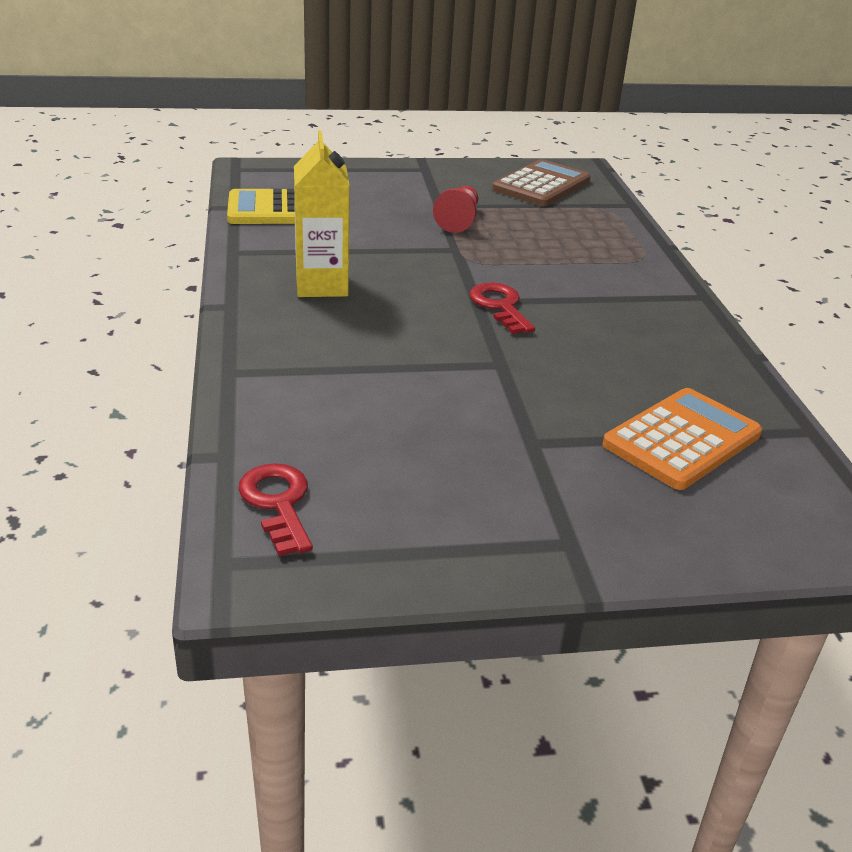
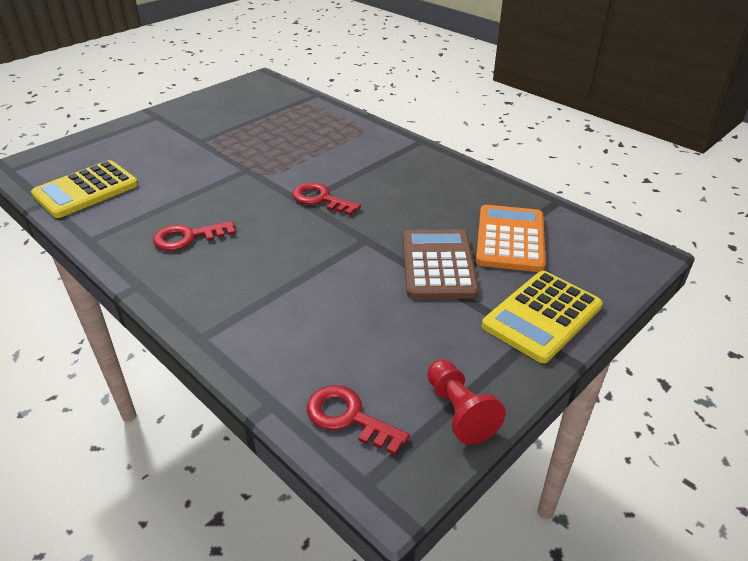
camera: 35 degrees left, 5 degrees up
yellow carton [294,131,350,297] -> red key [153,221,235,251]
red pawn [433,186,478,233] -> red pawn moved to [427,359,506,445]
brown calculator [492,159,590,206] -> brown calculator moved to [403,230,479,299]
none -> yellow calculator [482,271,603,363]

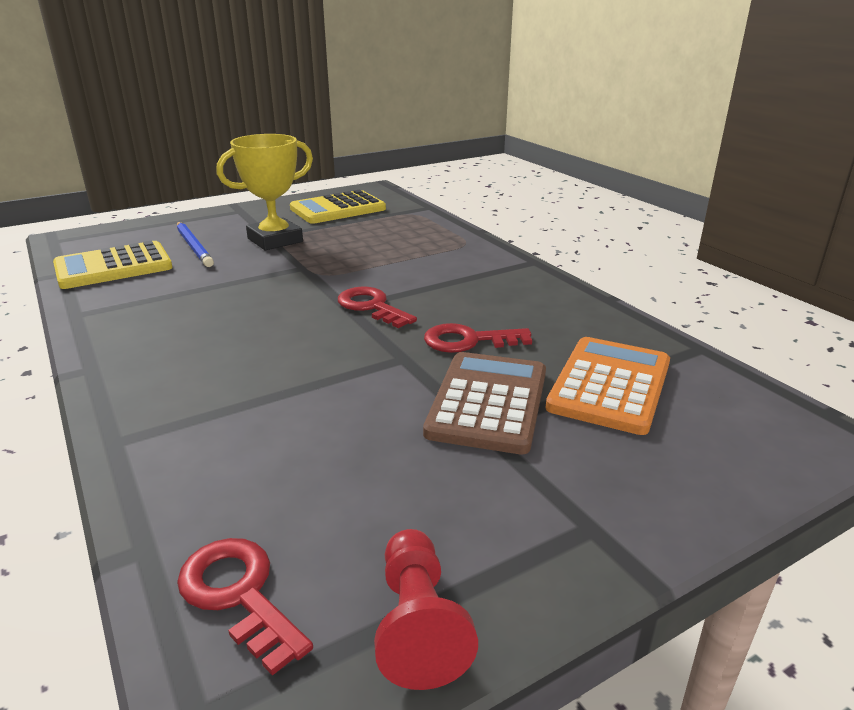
camera: 15 degrees right, 10 degrees down
red key [153,221,235,251] -> red key moved to [424,323,532,353]
yellow calculator [482,271,603,363] -> yellow calculator moved to [290,190,386,224]
none -> blue pencil [177,222,214,267]
none -> yellow trophy [217,134,313,250]

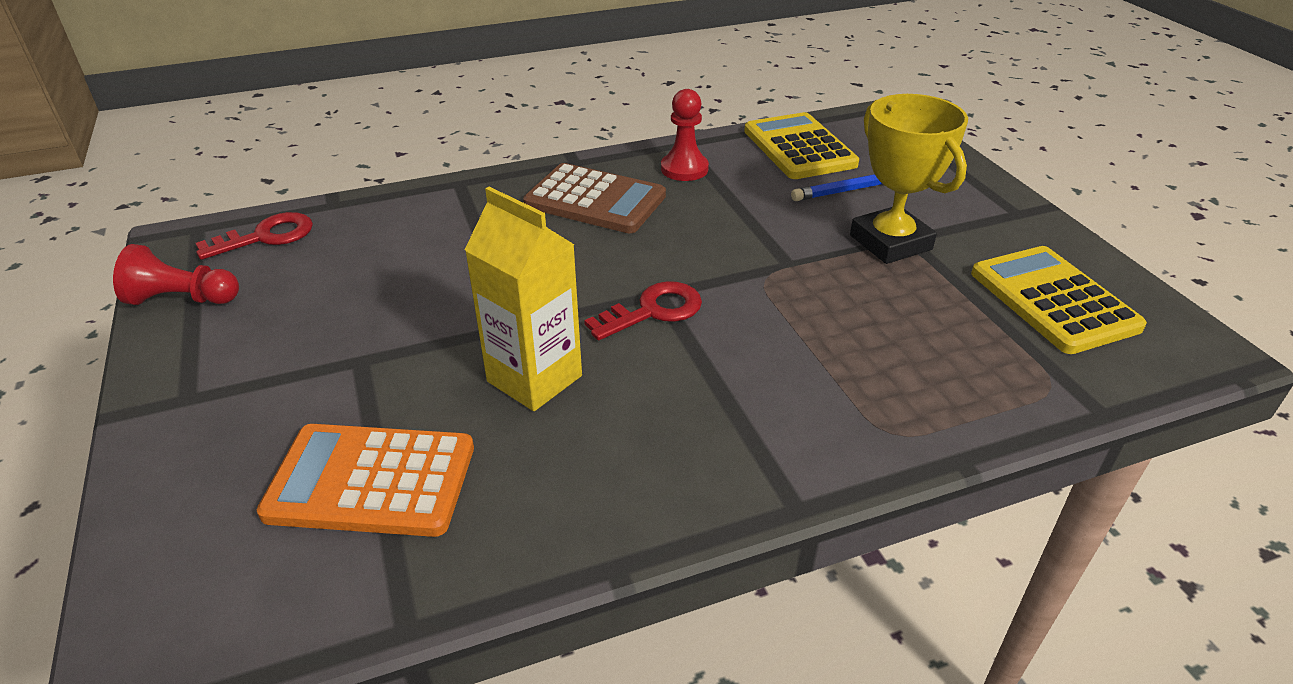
camera: 100 degrees right, 10 degrees up
brown calculator [423,352,546,454] -> brown calculator moved to [523,163,666,233]
red key [424,323,532,353] -> yellow carton [465,187,582,411]
orange calculator [545,337,670,435] -> orange calculator turned 150 degrees clockwise [257,424,474,537]
none -> red pawn [661,89,709,181]

